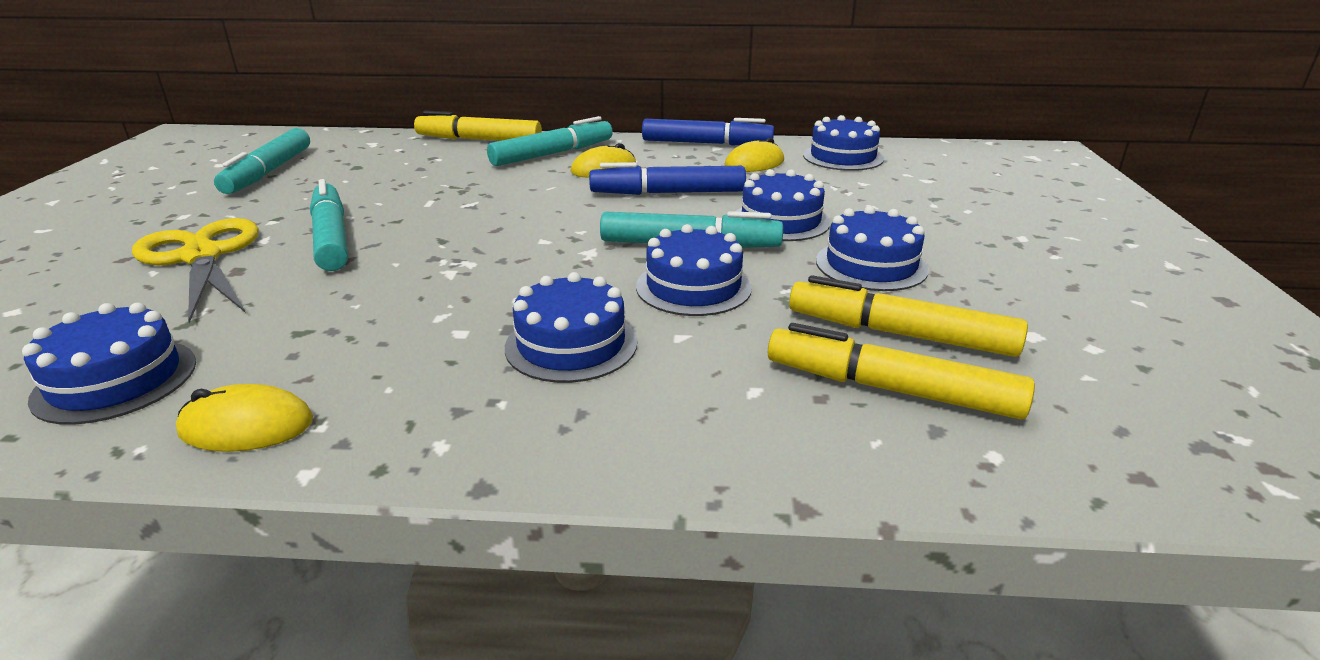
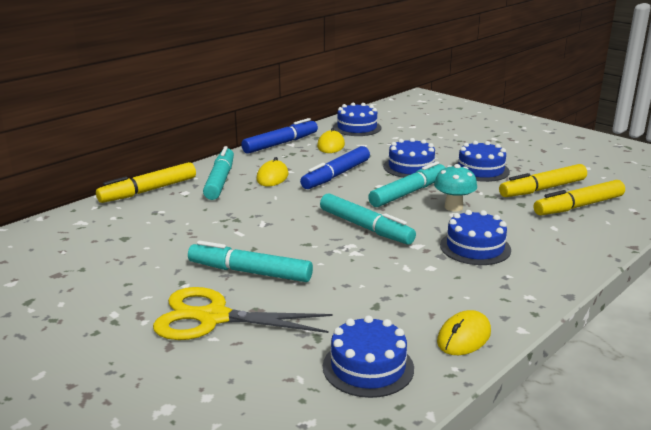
camera: 50 degrees left, 5 degrees down
turquoise marker [214,128,310,194] -> turquoise marker moved to [320,193,416,245]
blue cake [636,224,752,316] -> turquoise mushroom [434,164,477,211]

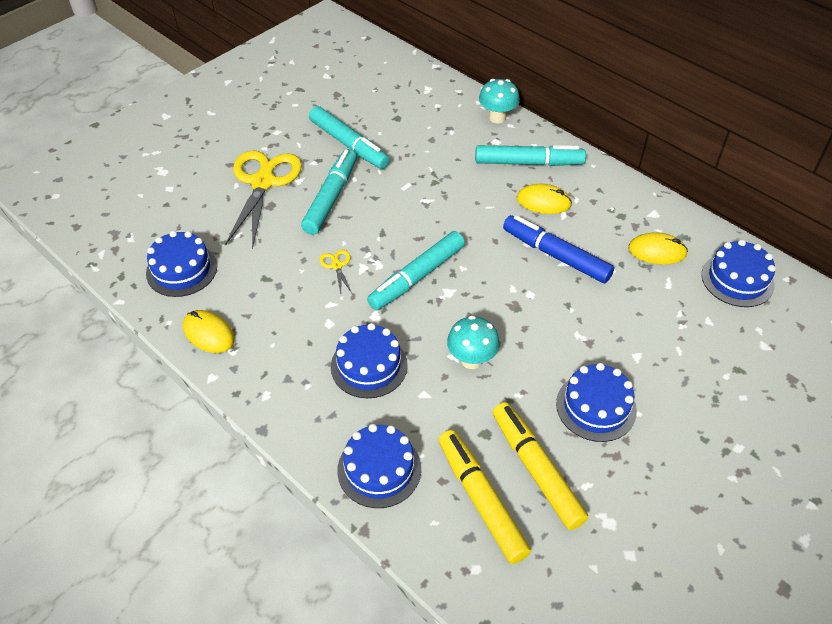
camera: 90 degrees right, 25 degrees up
yellow marker [96,162,196,203] -> turquoise mushroom [479,79,520,123]
blue marker [241,118,318,154] -> none
turquoise marker [368,161,445,207] -> turquoise marker moved to [309,106,390,169]
blue cake [383,138,435,178] -> blue cake moved to [337,424,421,508]
none -> yellow scissors [320,250,352,294]

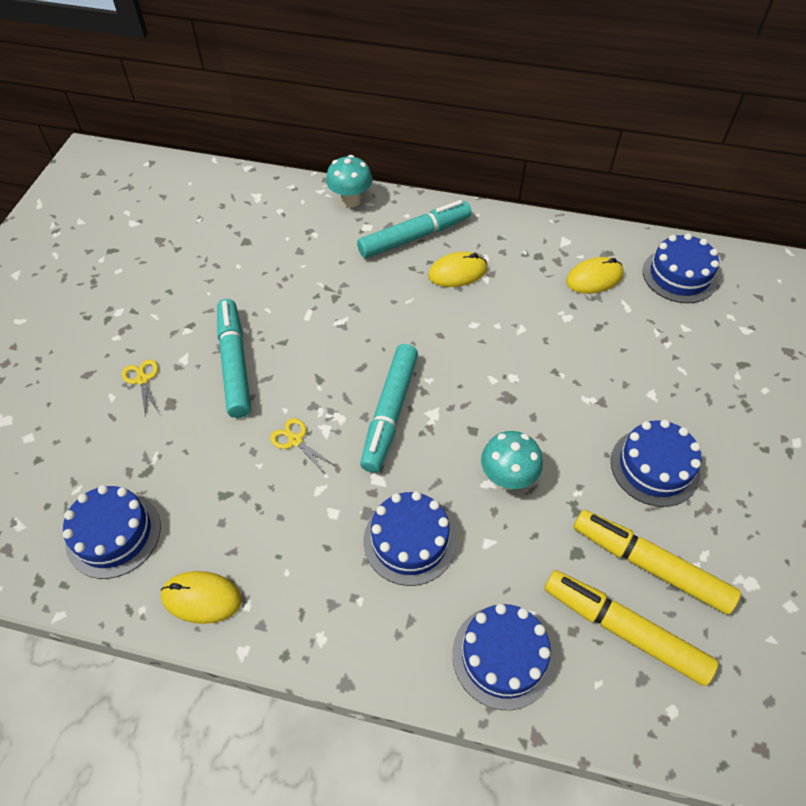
camera: 30 degrees left, 5 degrees up
yellow scissors [225,150,302,249] -> yellow scissors [122,359,159,418], size x0.41
turquoise marker [309,106,390,169] -> none
blue marker [503,215,614,283] -> none

